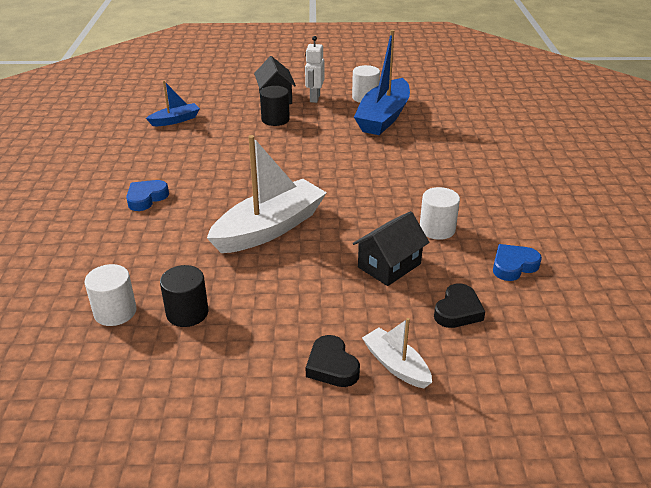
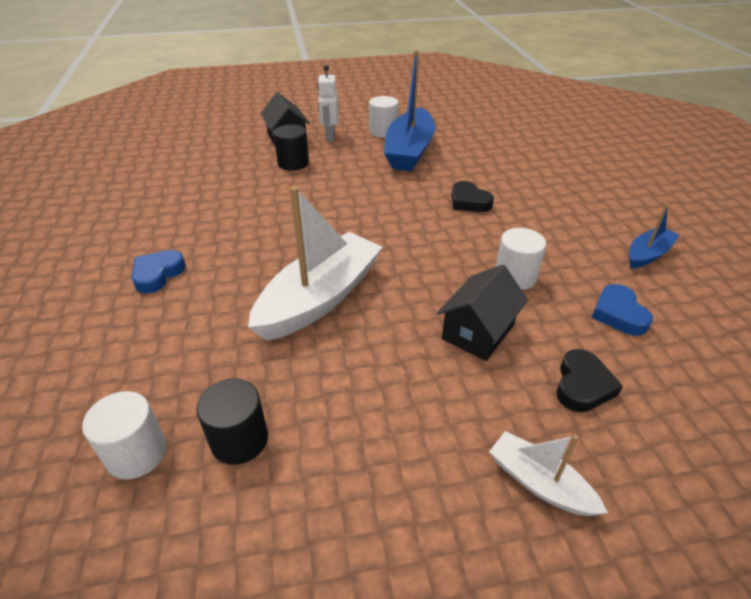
camera: 10 degrees left, 5 degrees up
blue boat [146,80,200,126] -> blue boat moved to [629,204,679,269]
black heart [306,335,360,387] -> black heart moved to [451,181,494,212]
blue heart [493,244,542,281] -> blue heart turned 60 degrees counterclockwise [591,284,653,336]

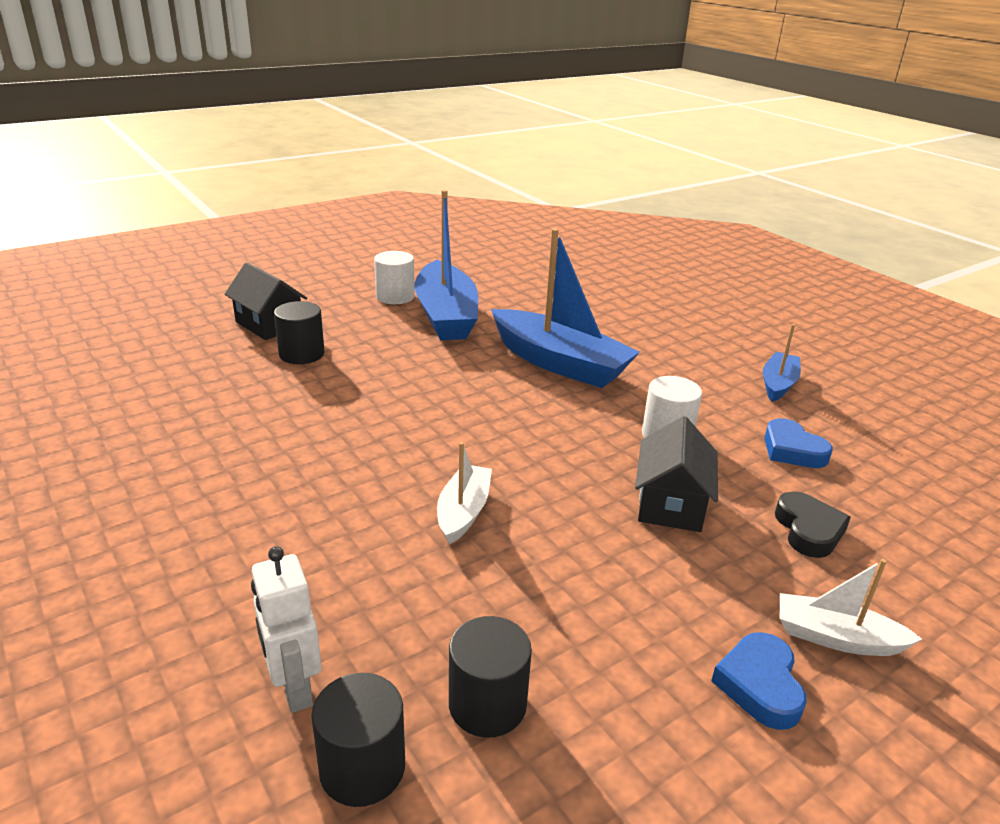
camera: 25 degrees left, 10 degrees down
white cylinder [82,391,167,479] -> black cylinder [311,673,405,807]
blue heart [131,250,186,294] -> blue heart moved to [711,632,806,730]
white boat [248,186,383,341] -> white boat [437,442,492,544], size x0.51
white robot [317,65,338,141] -> white robot moved to [251,546,322,713]
black heart [451,181,494,212] -> blue boat [491,228,640,388]

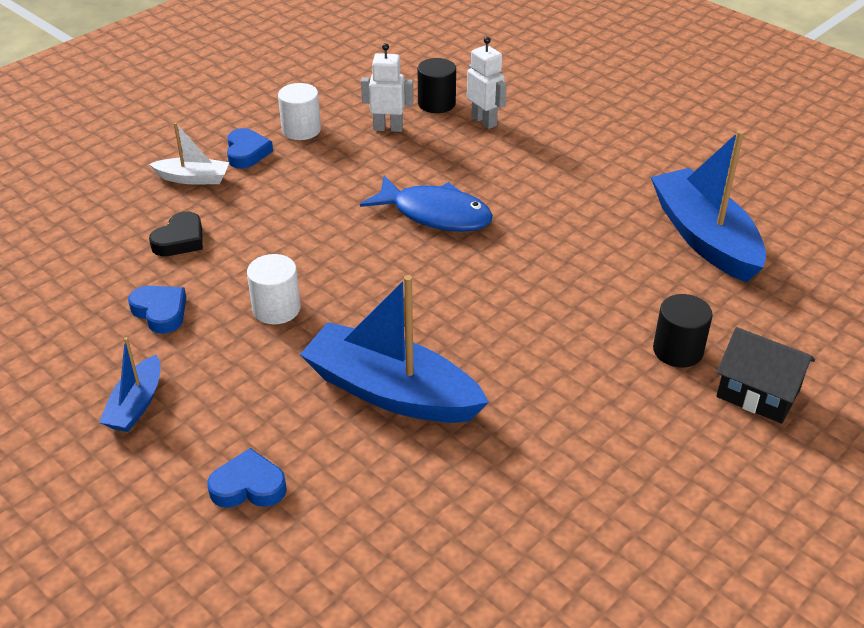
camera: 170 degrees right, 10 degrees up
white cylinder [374,251,415,304] -> white cylinder moved to [278,83,321,140]
blue boat [414,190,478,340] -> blue boat moved to [651,130,766,282]
white boat [437,442,492,544] -> blue fish [360,176,493,232]
black cylinder [449,616,532,738] -> white robot [361,43,413,132]
black house [635,416,718,532] -> none
black heart [775,491,851,558] -> black heart turned 135 degrees counterclockwise [149,211,203,256]
none -> blue heart [207,448,287,508]

